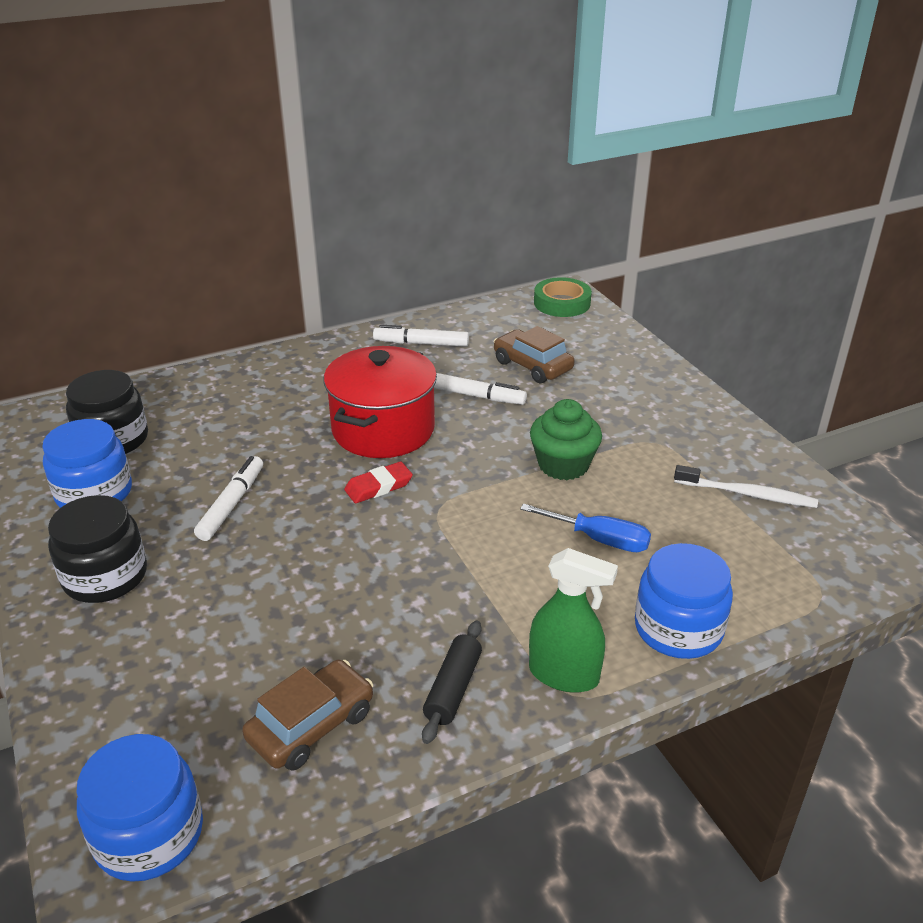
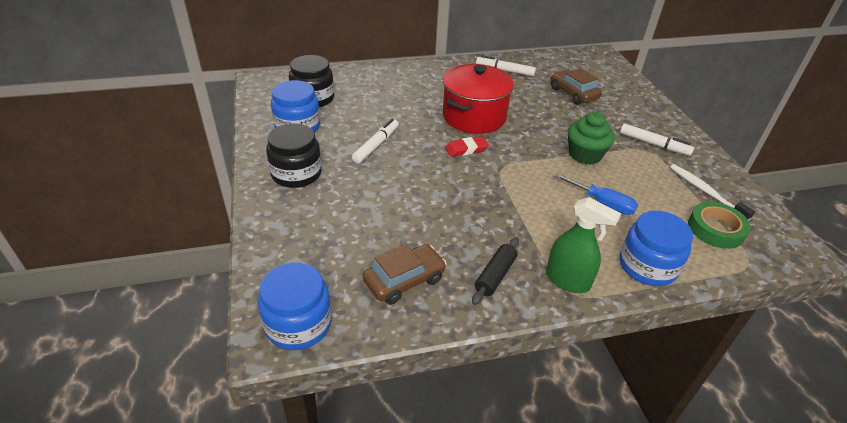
camera: 10 degrees right, 5 degrees up
white marker [434,373,527,405] -> white marker moved to [620,123,694,156]
green tape [534,277,592,317] -> green tape moved to [688,202,751,249]
white toothbrush [674,465,818,508] -> white toothbrush turned 150 degrees counterclockwise [670,164,755,221]

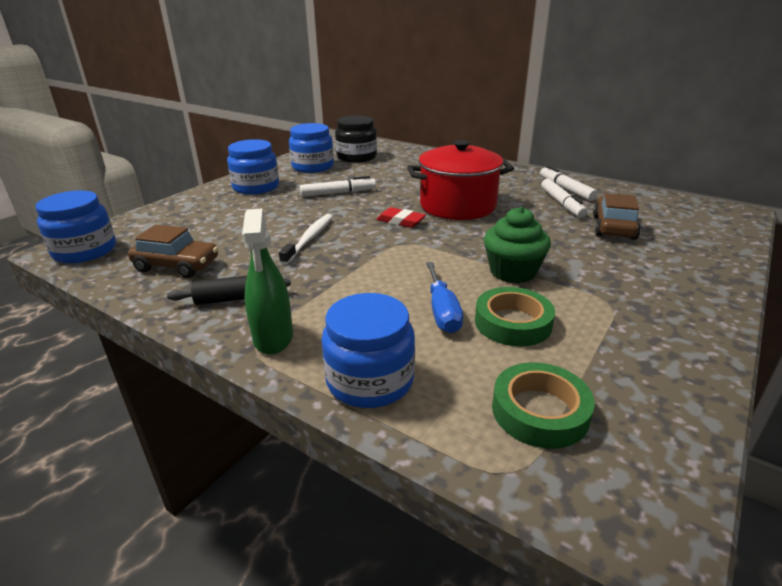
camera: 50 degrees right, 10 degrees down
black jar [266,123,322,188] -> blue jar [227,139,279,195]
white marker [620,123,694,156] -> white marker moved to [541,179,588,218]
white toothbrush [670,164,755,221] -> white toothbrush moved to [279,214,333,265]
none -> green tape [475,287,555,347]

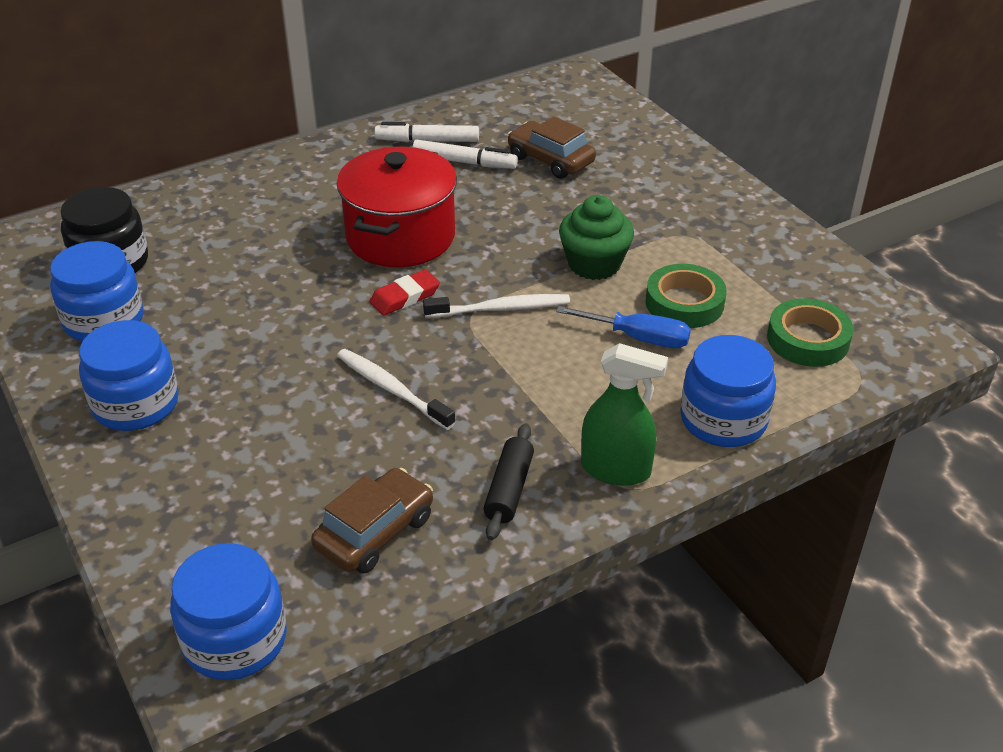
camera: 65 degrees left, 10 degrees up
white marker [300,176,376,197] -> none
none -> white toothbrush [423,294,570,318]

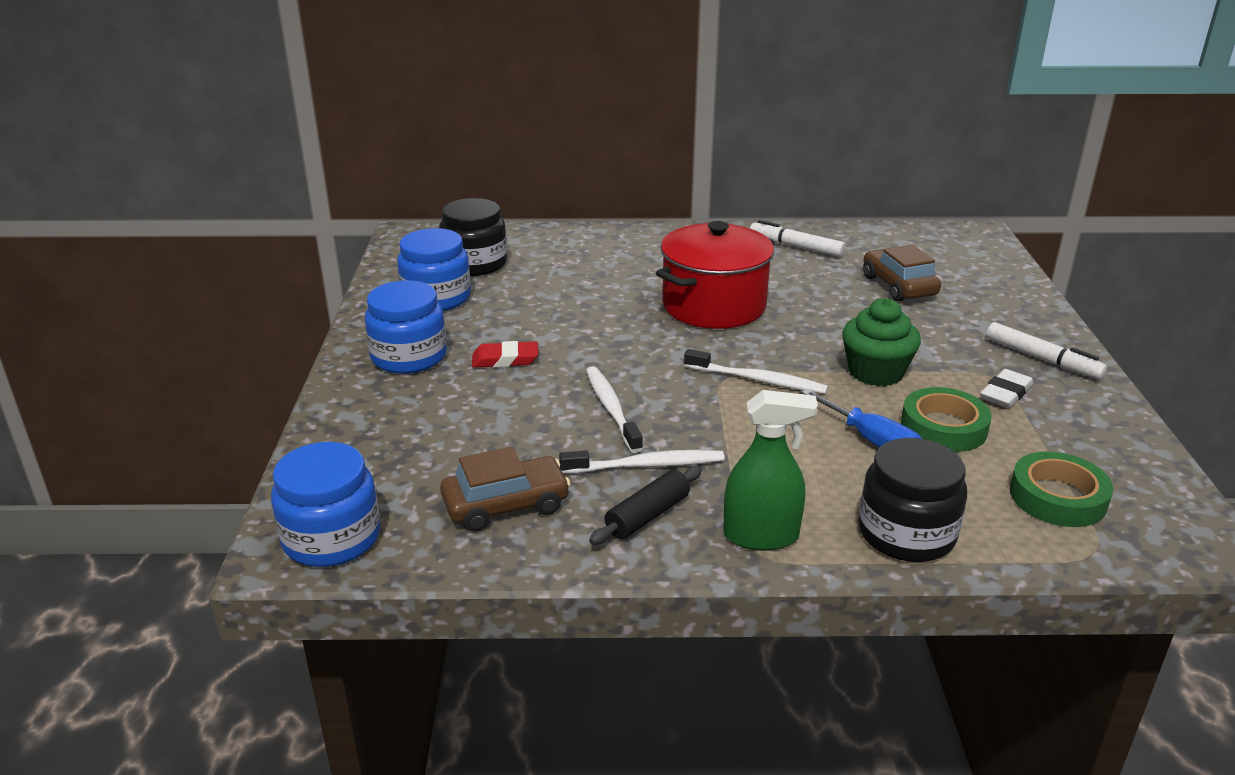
camera: 30 degrees right, 10 degrees down
red eraser [369,269,440,316] -> red eraser moved to [472,341,538,368]
white marker [412,140,518,169] -> white marker moved to [986,322,1107,379]
green spray bottle [581,343,668,486] -> green spray bottle turned 45 degrees counterclockwise [723,390,818,551]
blue jar [680,335,776,447] -> black jar [859,438,967,562]
none -> white toothbrush [559,450,725,474]
none -> white eraser [980,369,1033,408]

